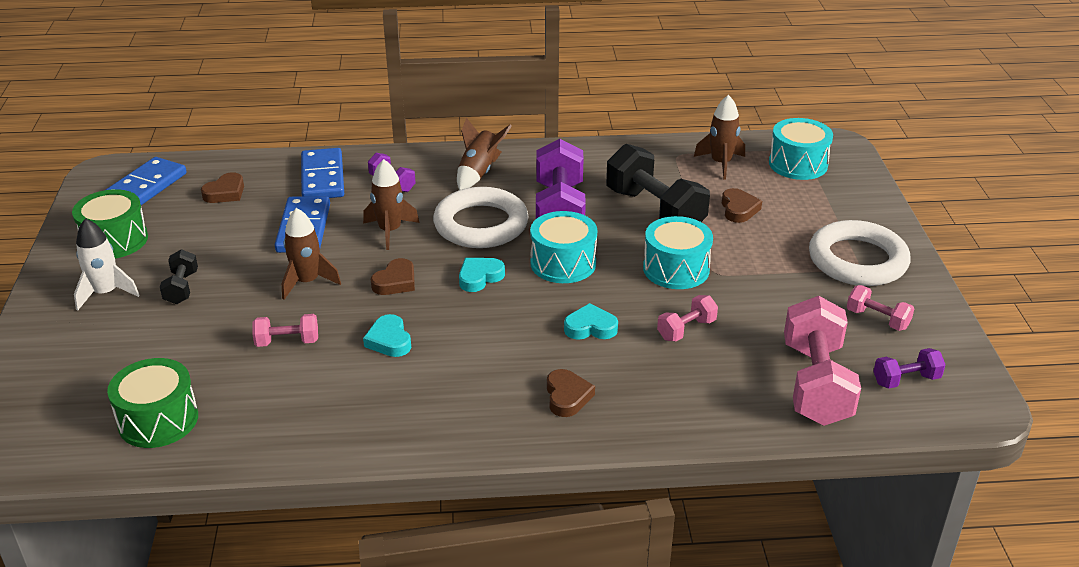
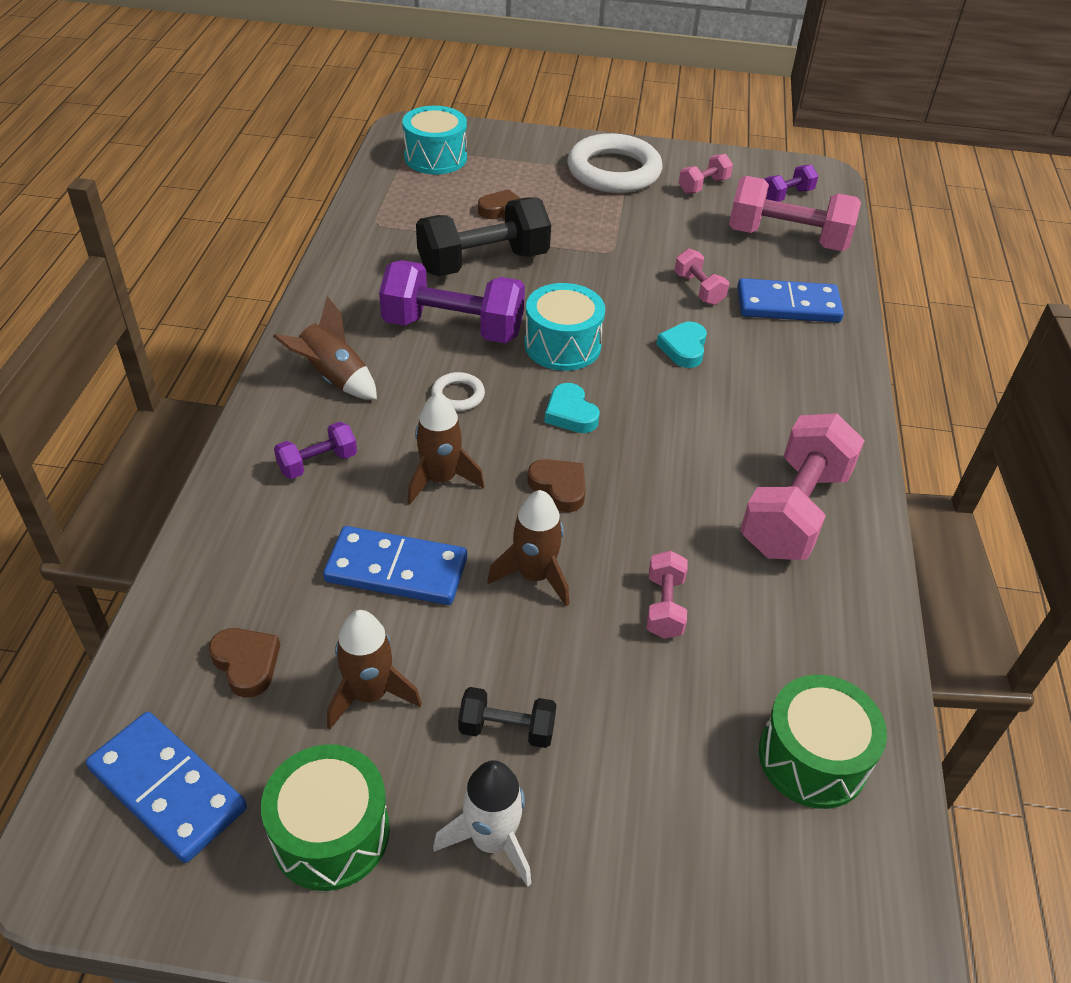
camera: 80 degrees left, 10 degrees up
blue domino [301,148,344,198] -> blue domino moved to [737,278,844,323]
turquoise heart [363,314,411,357] -> none
white ring [433,187,528,248] -> white ring [431,372,485,411], size x0.43
brown heart [547,369,595,417] -> none
turquoise drum [643,216,713,289] -> none
brown rocket [694,95,745,179] -> brown rocket moved to [327,610,422,729]
purple dumbbell [873,348,945,389] -> purple dumbbell turned 60 degrees clockwise [764,165,818,202]
none -> pink dumbbell [740,413,865,560]

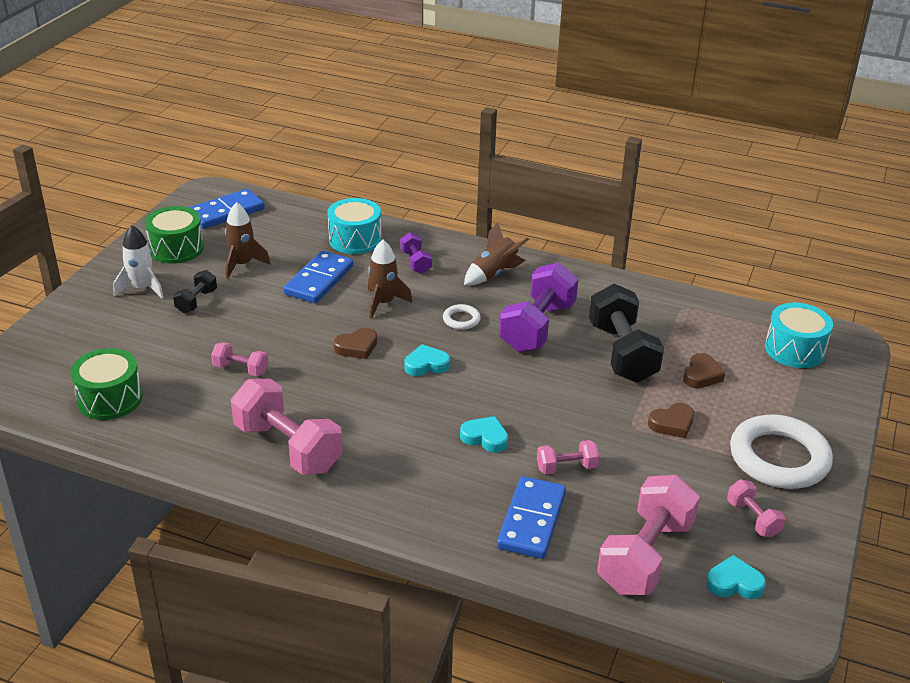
camera: 105 degrees right, 10 degrees down
brown heart [209,628,280,698] -> brown heart moved to [648,403,694,438]
brown rocket [487,490,569,606] -> none
turquoise drum [525,283,605,371] -> turquoise drum moved to [327,198,382,254]
purple dumbbell [764,165,818,202] -> turquoise heart [706,555,766,599]

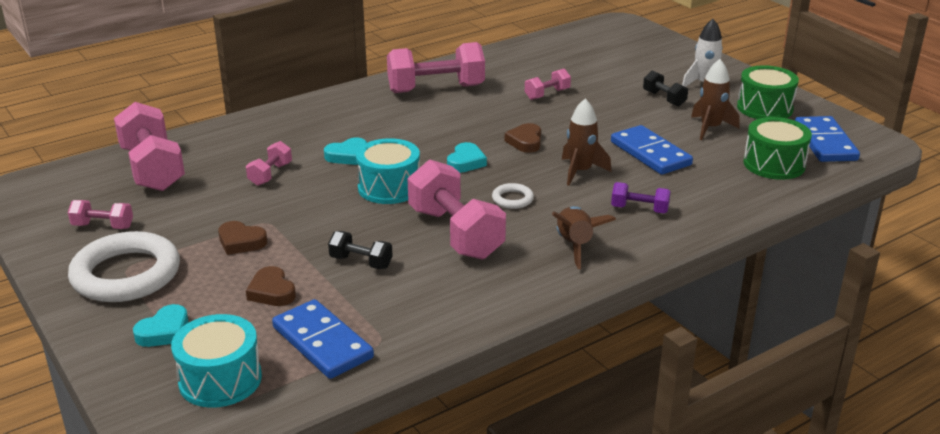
camera: 125 degrees right, 5 degrees down
green drum [70,348,143,420] -> green drum moved to [743,117,812,180]
turquoise drum [327,198,382,254] -> turquoise drum moved to [356,138,420,204]
blue domino [497,476,566,559] -> blue domino moved to [272,299,374,379]
purple dumbbell [499,263,578,352] -> pink dumbbell [407,160,506,260]
black dumbbell [589,284,664,383] -> black dumbbell [328,231,392,269], size x0.49
brown heart [648,403,694,438] -> brown heart turned 75 degrees counterclockwise [218,221,267,255]
turquoise heart [706,555,766,599] -> turquoise heart moved to [133,304,189,347]

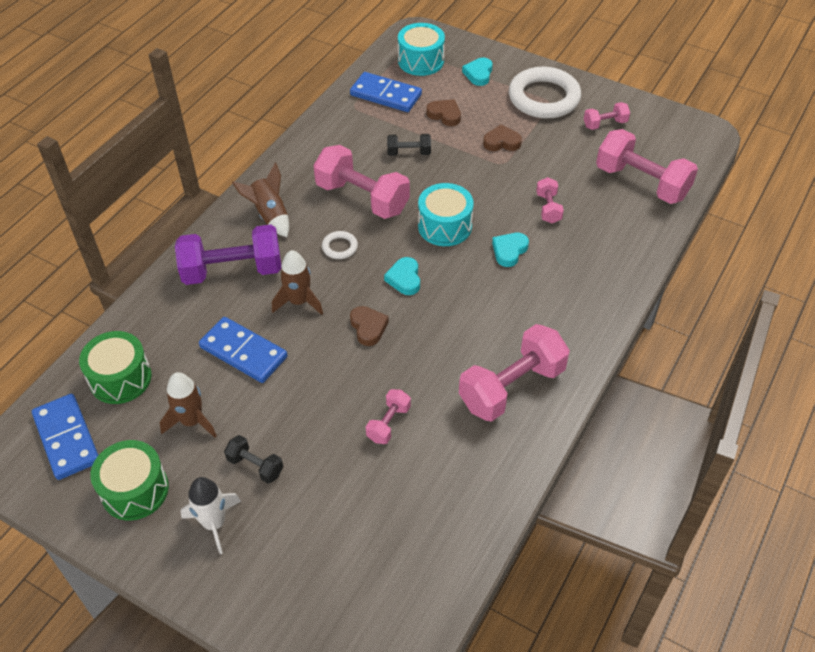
camera: 155 degrees right, 20 degrees up
purple dumbbell [611,182,671,213] -> purple dumbbell [175,225,281,285], size x2.04

